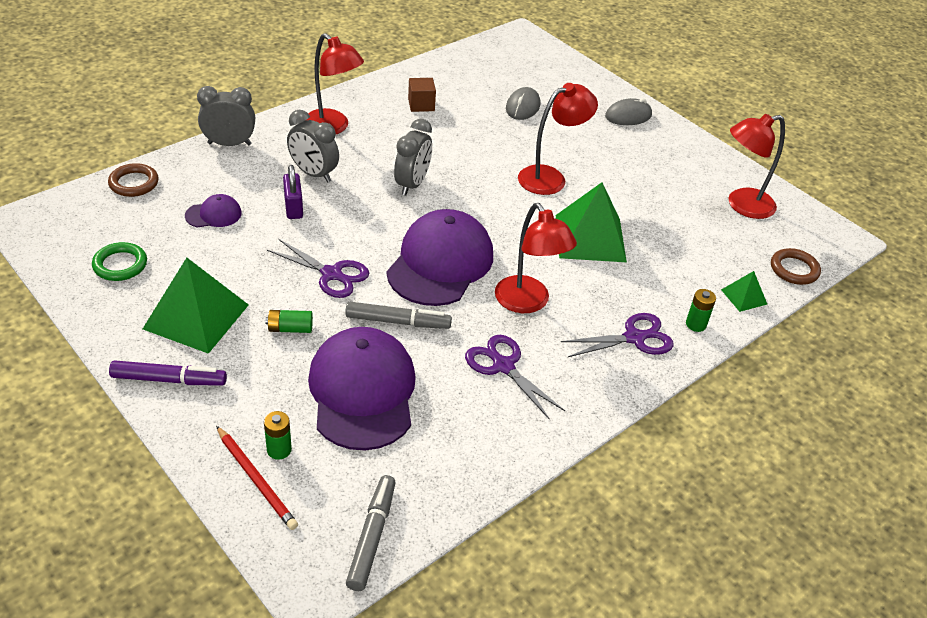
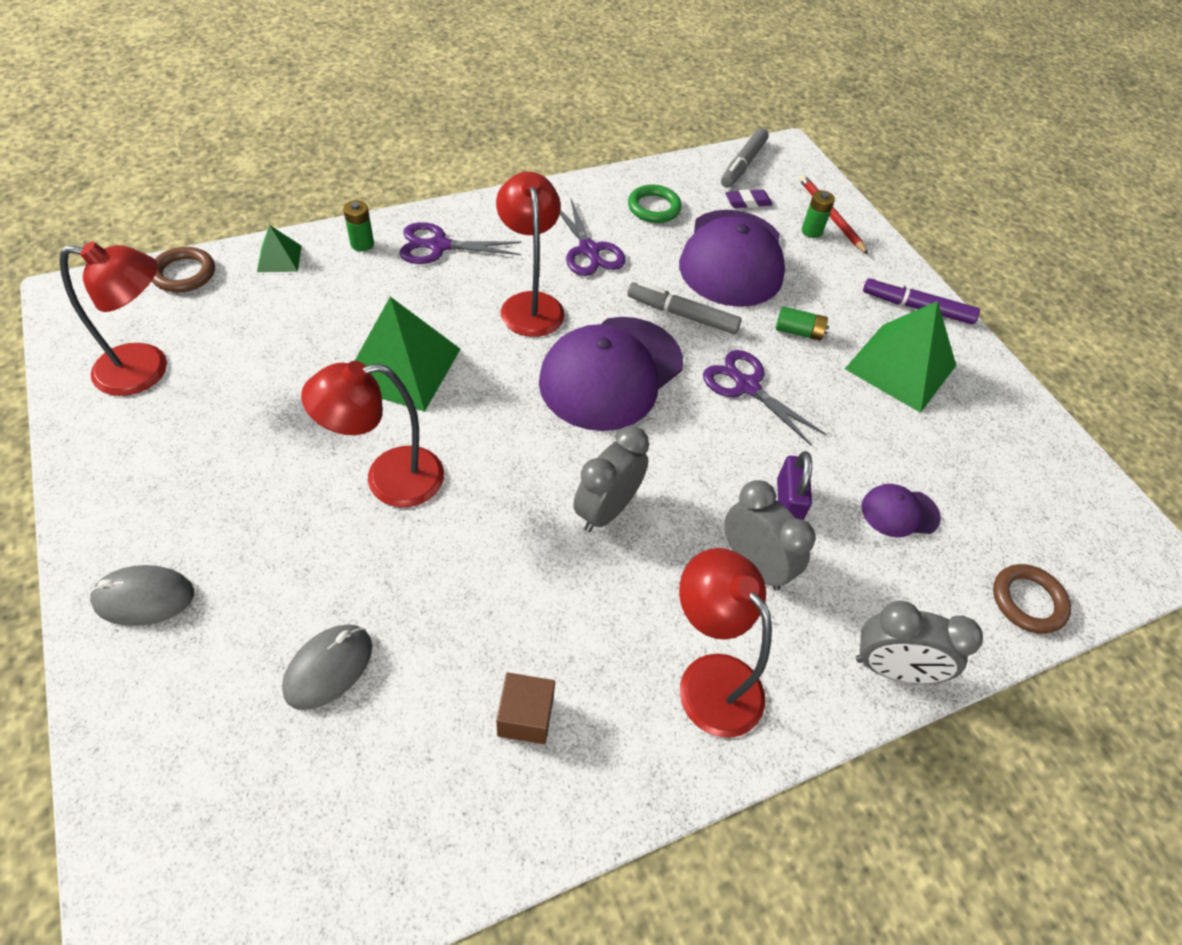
camera: 165 degrees left, 10 degrees up
green ring [92,242,147,281] -> green ring moved to [628,184,682,223]
none -> purple eraser [725,189,772,208]

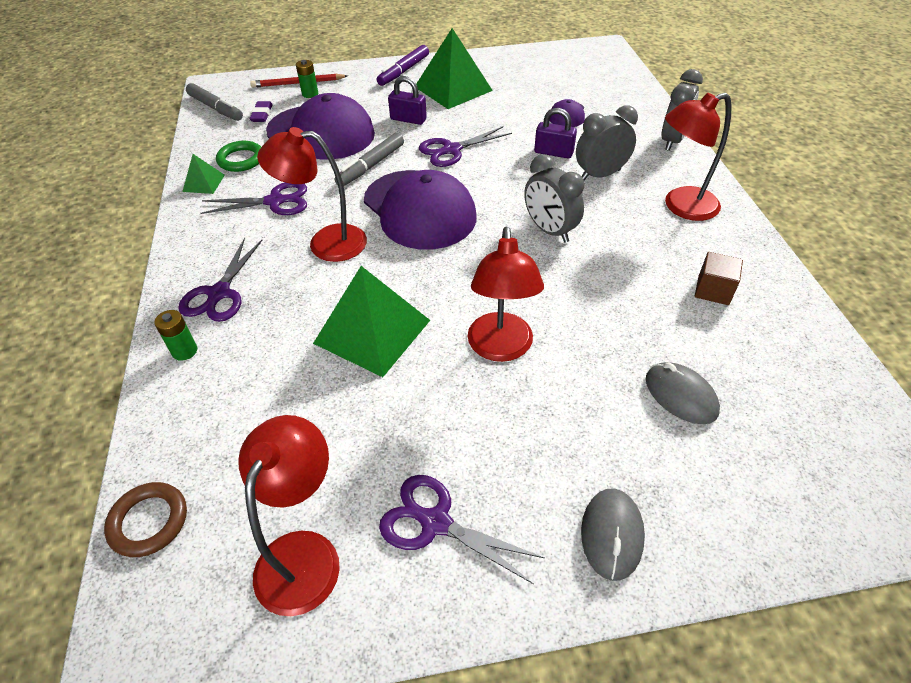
camera: 70 degrees left, 5 degrees down
green pyramid [257,225,302,272] -> green pyramid moved to [182,154,225,194]
green battery [776,306,829,341] -> purple padlock [388,76,427,125]
brown ring [993,564,1071,634] -> none
none -> purple scissors [379,475,545,584]

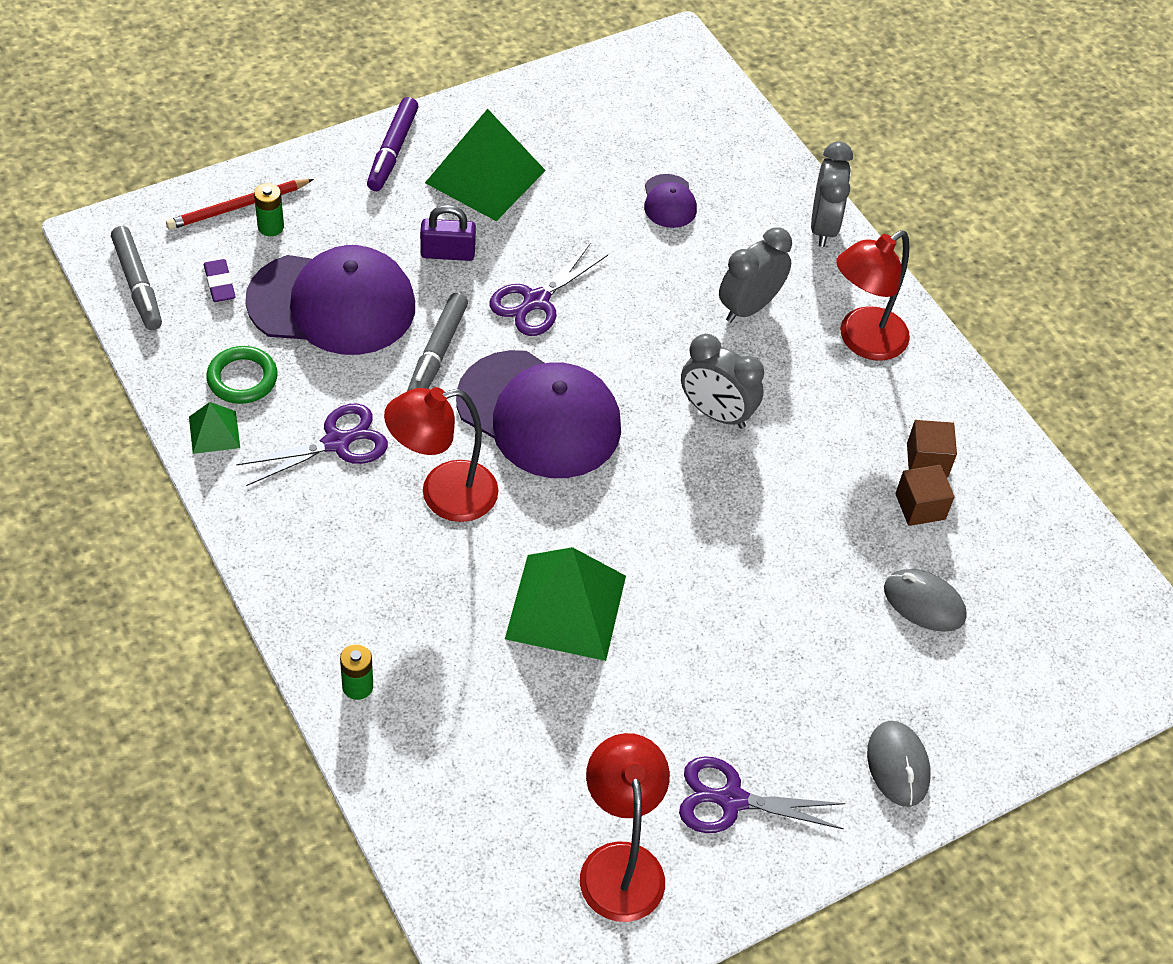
camera: 25 degrees left, 5 degrees up
brown ring [104,482,187,557] -> none
purple scissors [178,238,262,322] -> none
grey marker [186,83,243,121] -> grey marker turned 45 degrees clockwise [111,226,162,330]
red lamp [468,226,544,362] -> none
purple padlock [534,108,577,159] -> none
none -> brown cube [895,465,954,526]

